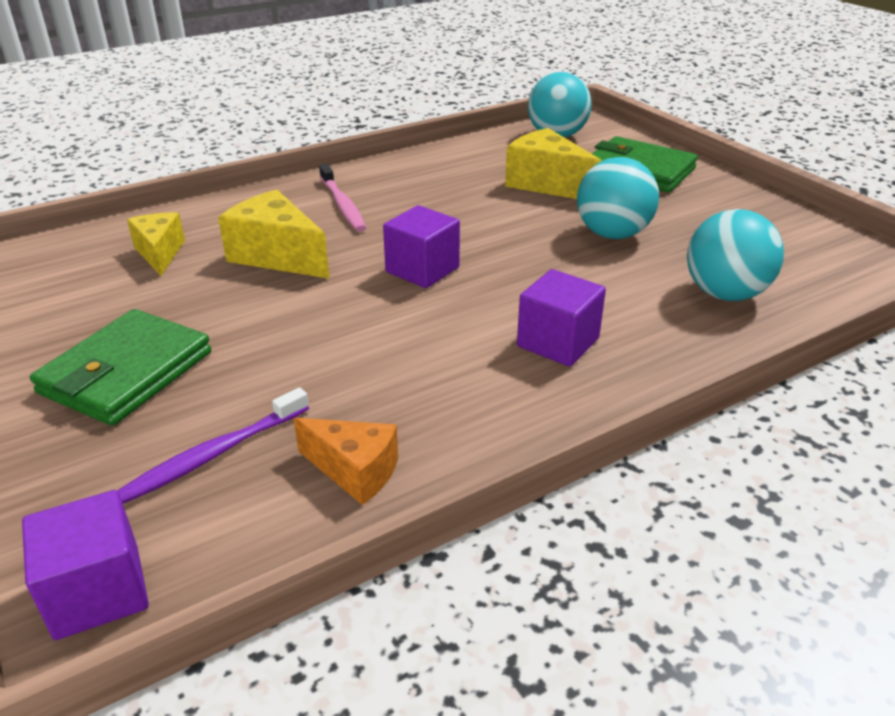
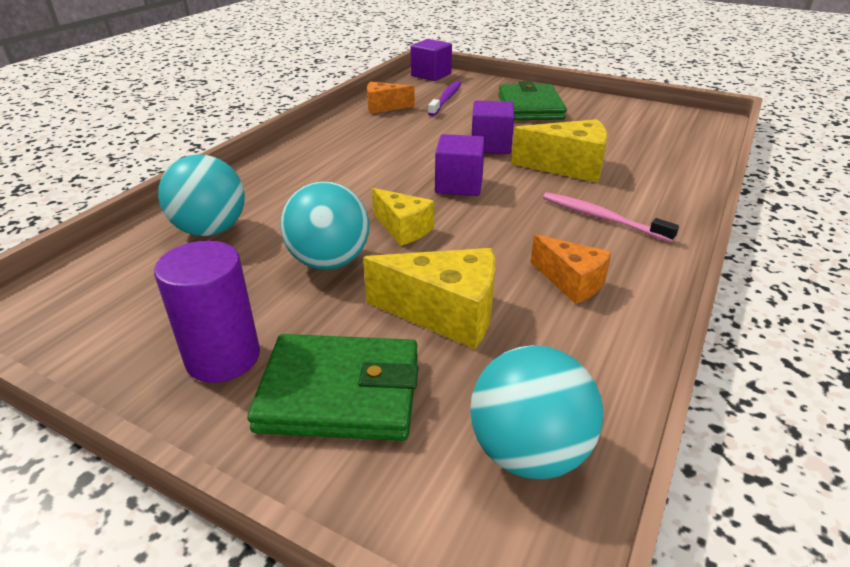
camera: 150 degrees right, 0 degrees up
yellow cheese [127,212,185,276] -> yellow cheese moved to [372,188,434,246]
purple cube [517,269,606,367] -> purple cube moved to [472,100,514,154]
none -> purple cylinder [154,241,260,383]
none -> orange cheese [531,234,612,304]

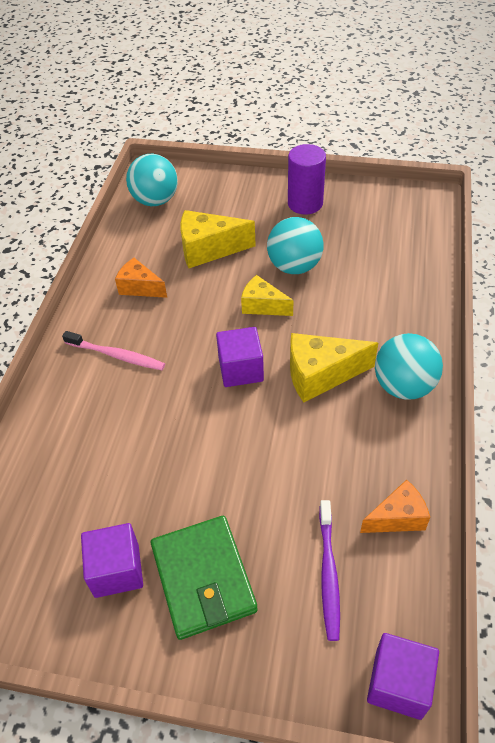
camera: 165 degrees right, 15 degrees up
turquoise ball [158,154,245,236] -> turquoise ball moved to [375,333,443,400]
green wallet [247,334,419,441] -> none
purple cube [472,100,514,154] -> purple cube moved to [81,523,143,598]
yellow cheese [511,119,608,183] -> yellow cheese moved to [290,333,378,403]

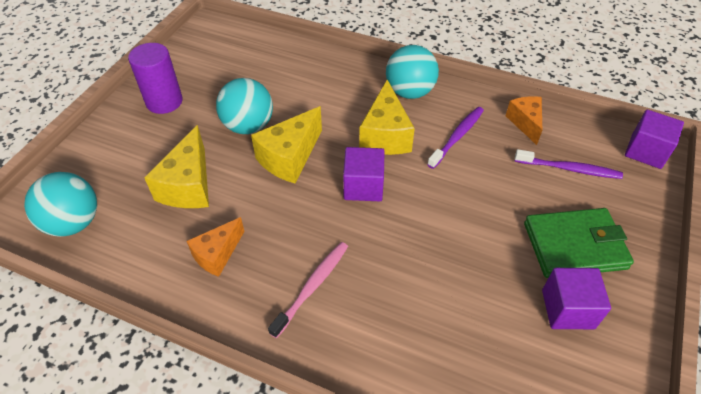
camera: 80 degrees left, 0 degrees up
yellow cheese [241,275,294,316] -> yellow cheese [251,106,322,183], size x1.54
none -> purple toothbrush [427,107,484,169]

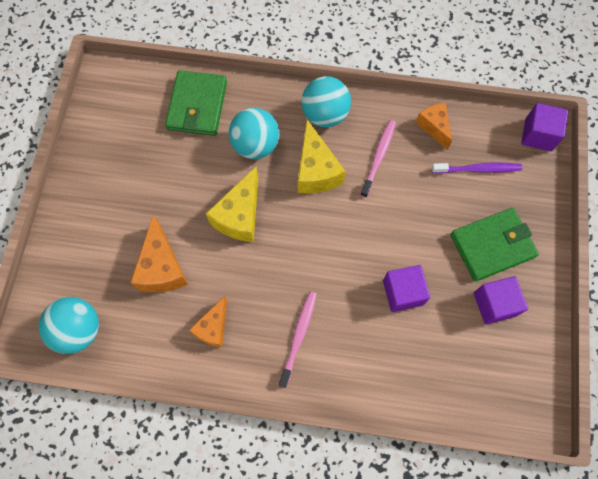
camera: 15 degrees left, 20 degrees up
purple cylinder [128,43,183,114] -> none
yellow cheese [144,125,209,208] -> orange cheese [130,214,188,292]
turquoise ball [216,78,273,134] -> turquoise ball moved to [229,108,279,159]
purple cube [343,147,384,201] -> purple cube moved to [383,265,430,312]
purple toothbrush [427,107,484,169] -> pink toothbrush [360,120,396,198]
none -> green wallet [165,70,227,136]

